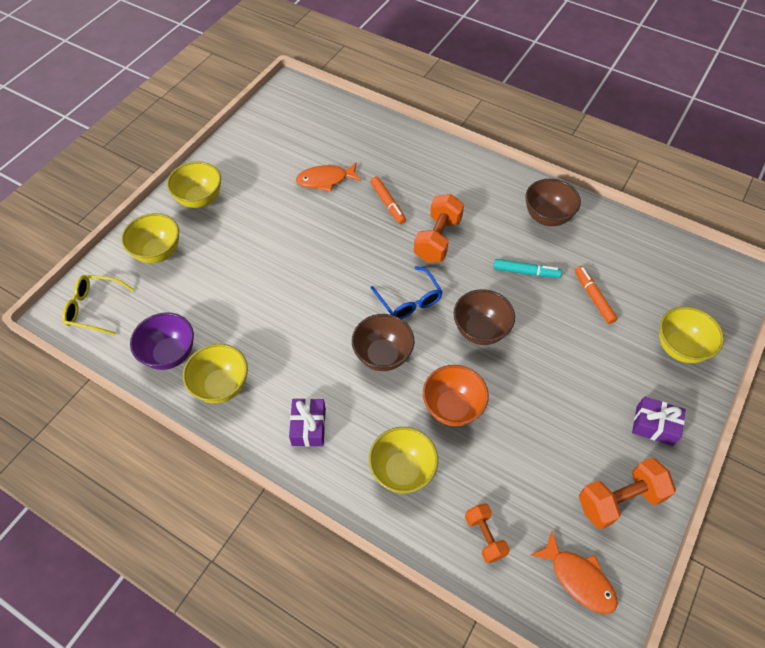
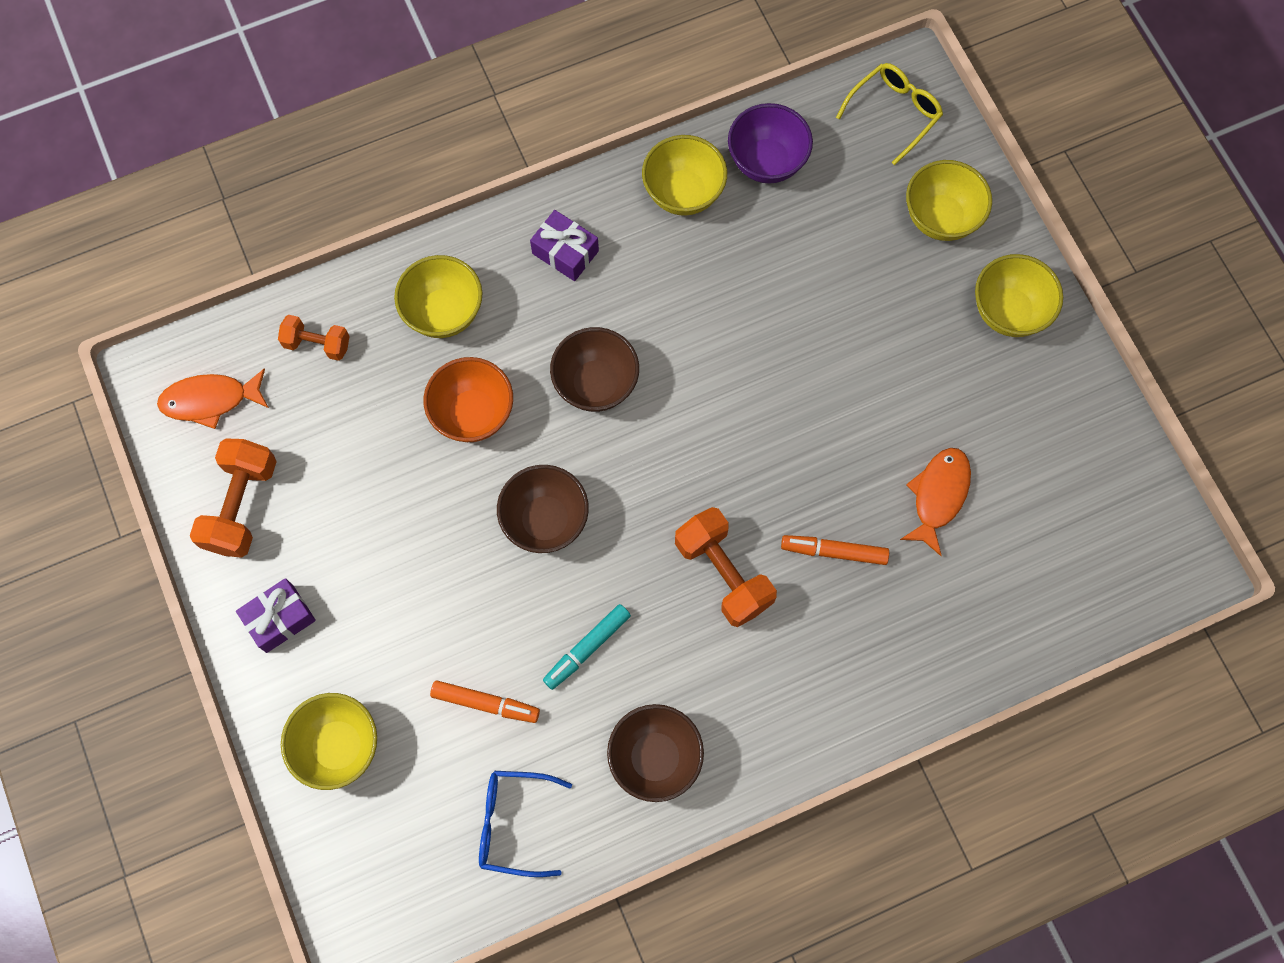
camera: 125 degrees right, 15 degrees up
blue glasses [371,266,443,319] -> blue glasses moved to [479,771,572,877]

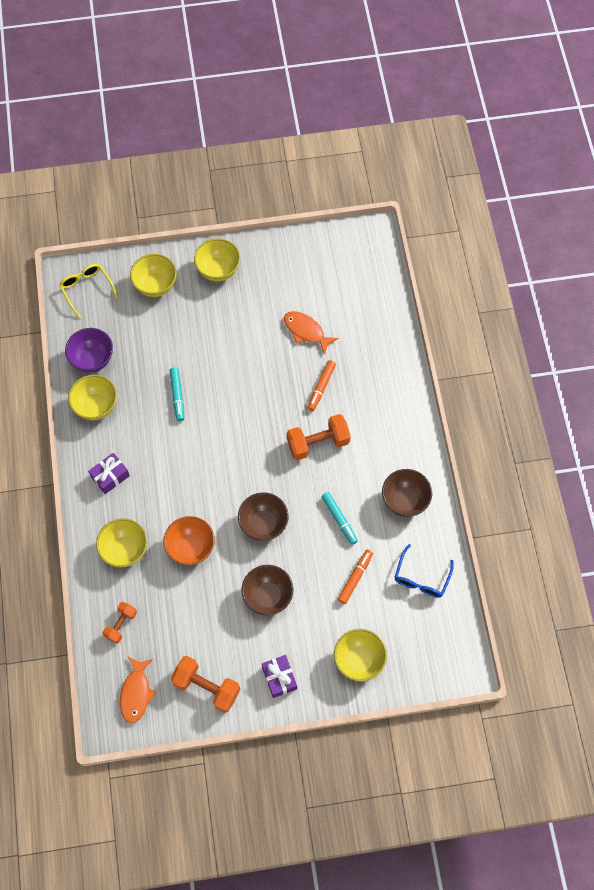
camera: 75 degrees left, 5 degrees down
brown bowl [550,327,639,412] -> brown bowl moved to [241,565,294,615]
none -> turquoise marker [170,368,184,421]

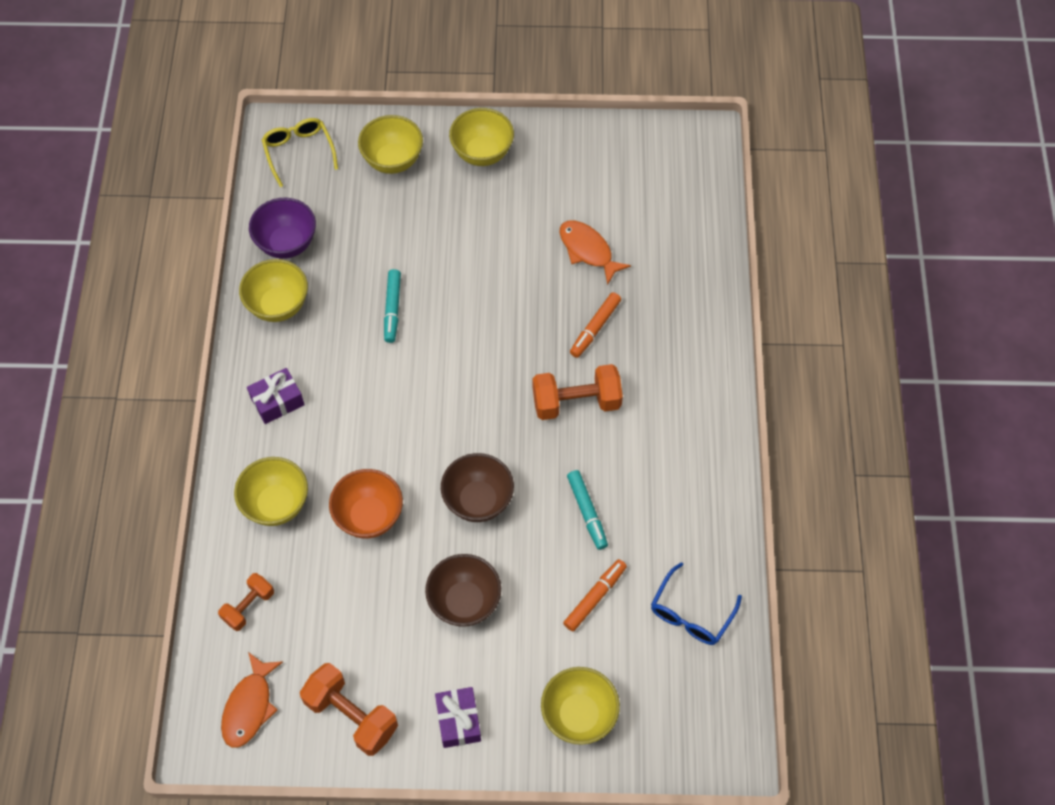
camera: 10 degrees right, 5 degrees down
brown bowl [382,469,432,517] -> none

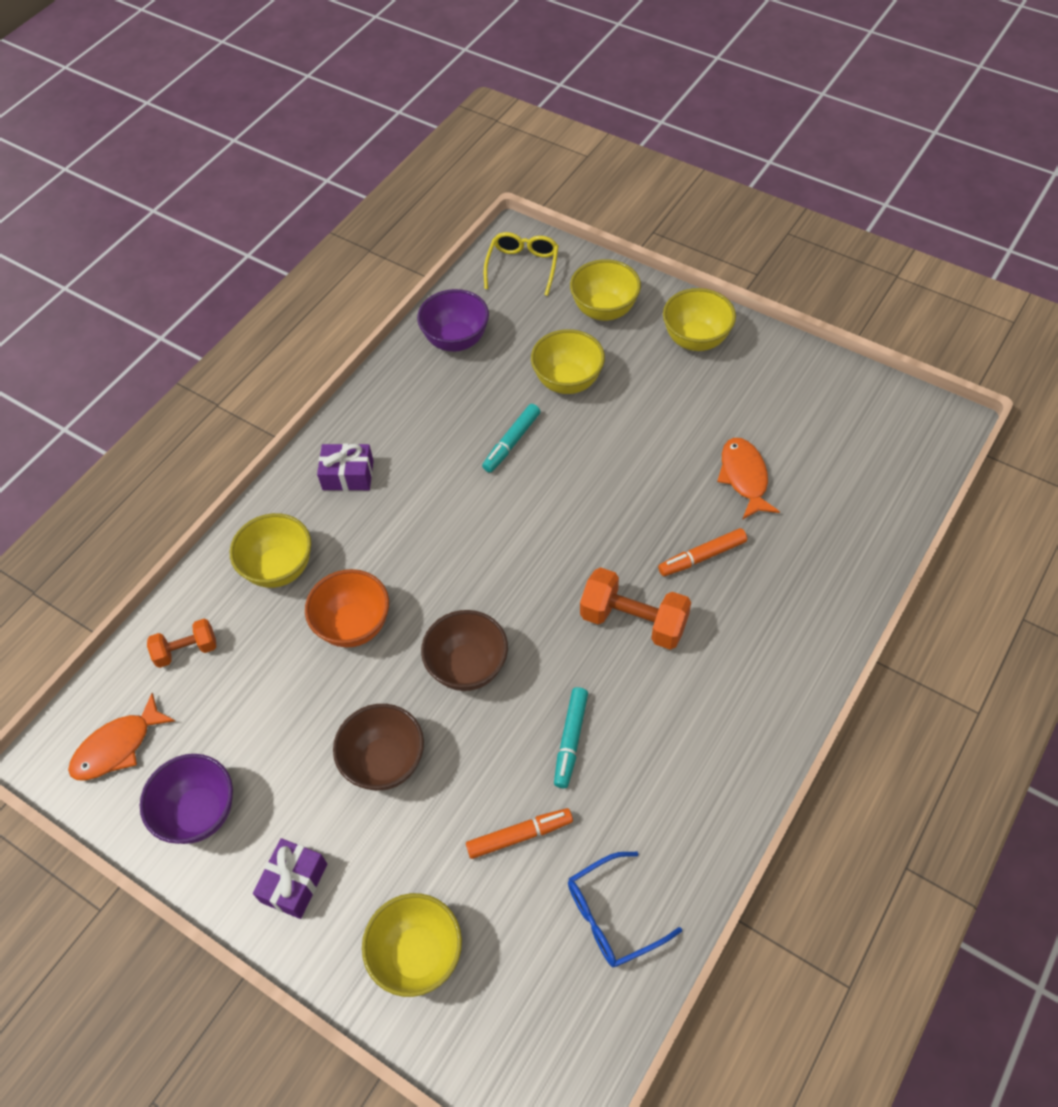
camera: 35 degrees right, 5 degrees down
yellow bowl [239,259,308,322] -> yellow bowl moved to [531,329,605,394]
orange dumbbell [300,663,398,756] -> purple bowl [140,754,233,844]

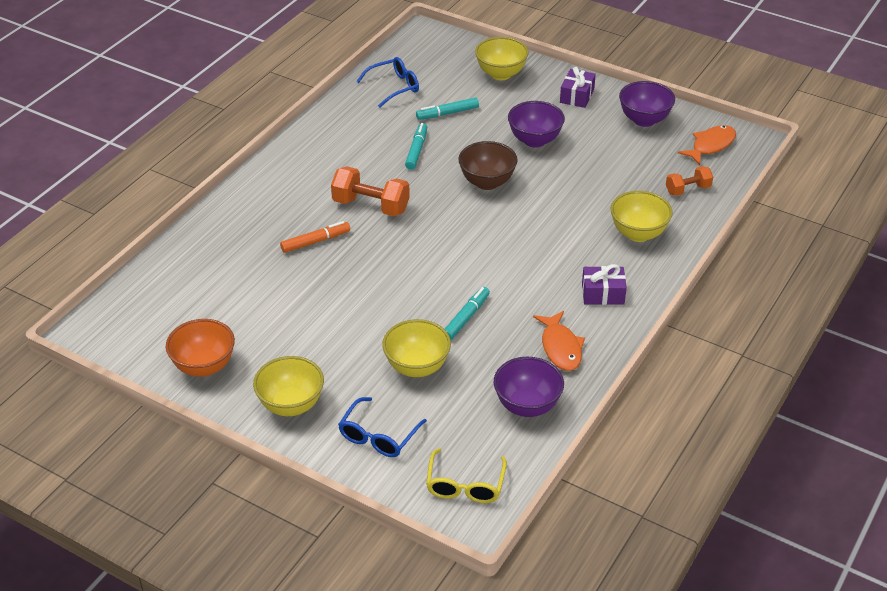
camera: 175 degrees right, 15 degrees down
orange bowl [305,569,389,647] -> orange bowl moved to [166,319,235,377]
brown bowl [333,704,424,791] -> purple bowl [508,101,565,148]
orange marker [466,808,573,859] -> turquoise marker [416,98,479,120]
yellow bowl [570,259,641,321] -> blue glasses [338,397,427,457]
orange fish [717,438,780,520] -> orange fish moved to [533,311,585,371]

